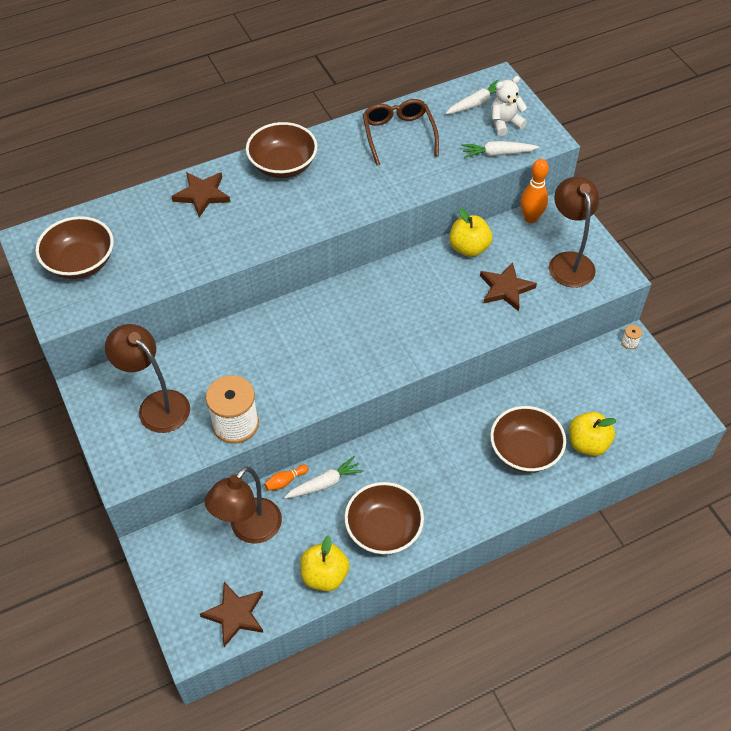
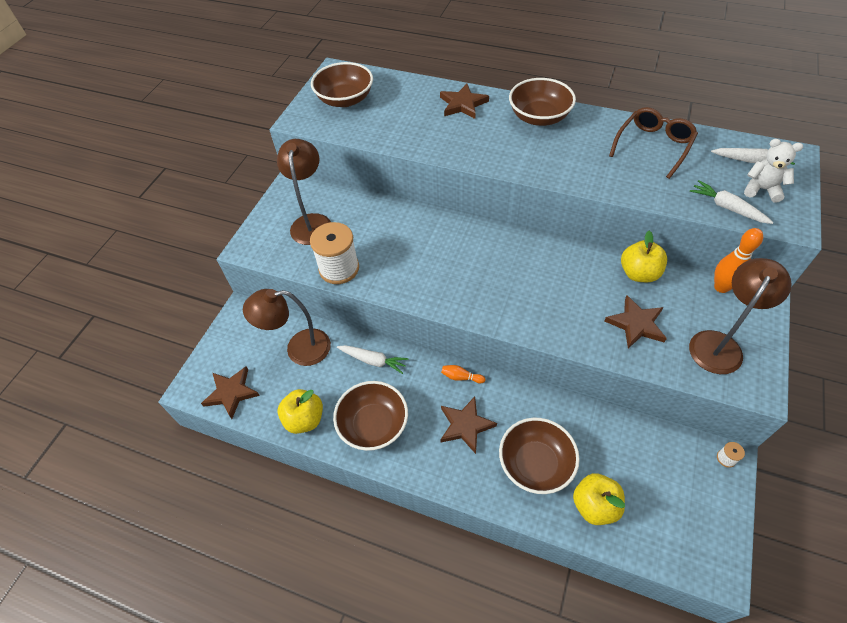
camera: 50 degrees right, 0 degrees up
orange bowling pin [264,465,309,491] -> orange bowling pin moved to [441,365,485,383]
none -> brown star [440,397,497,454]

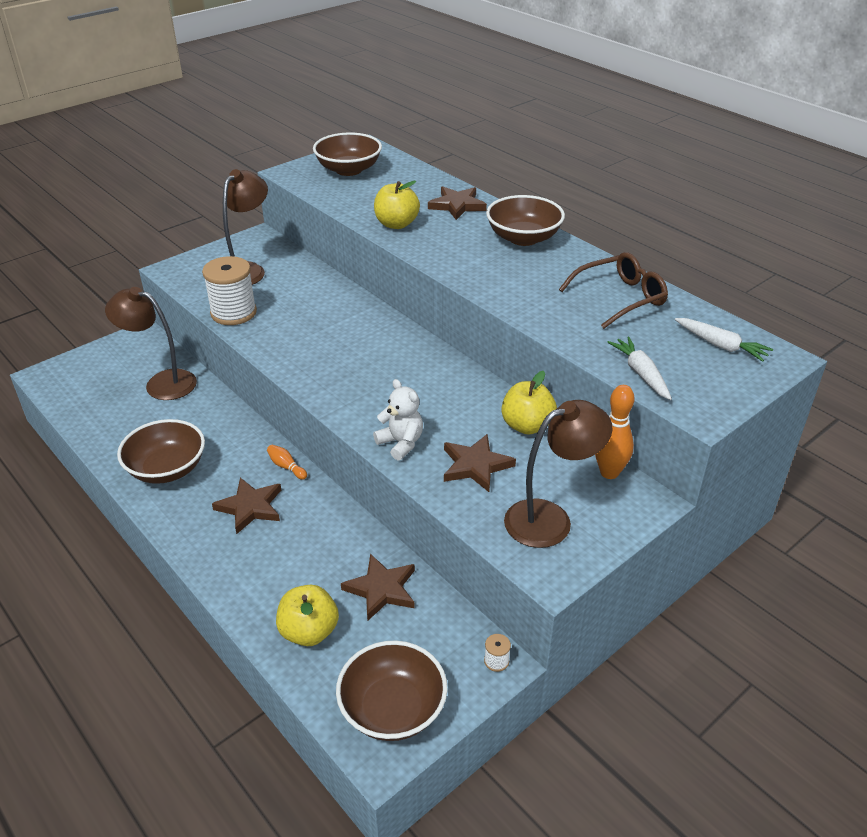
camera: 25 degrees right, 15 degrees down
brown star [201,366,260,419] -> brown star moved to [341,554,415,620]
yellow apple [277,389,323,434] -> yellow apple moved to [374,181,420,229]
white carrot [337,345,409,374] -> none
brown bowl [499,418,580,494] -> brown bowl moved to [336,641,448,741]
white teddy bear [744,139,803,203] -> white teddy bear moved to [373,379,423,460]

